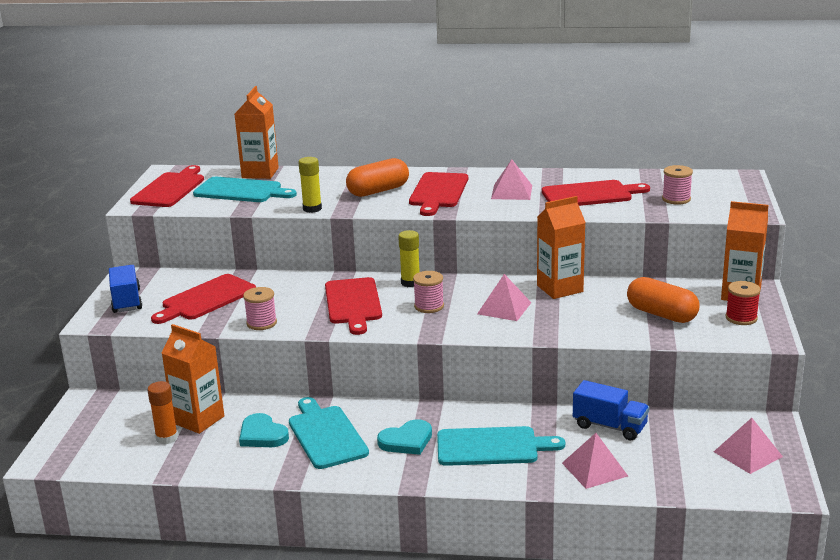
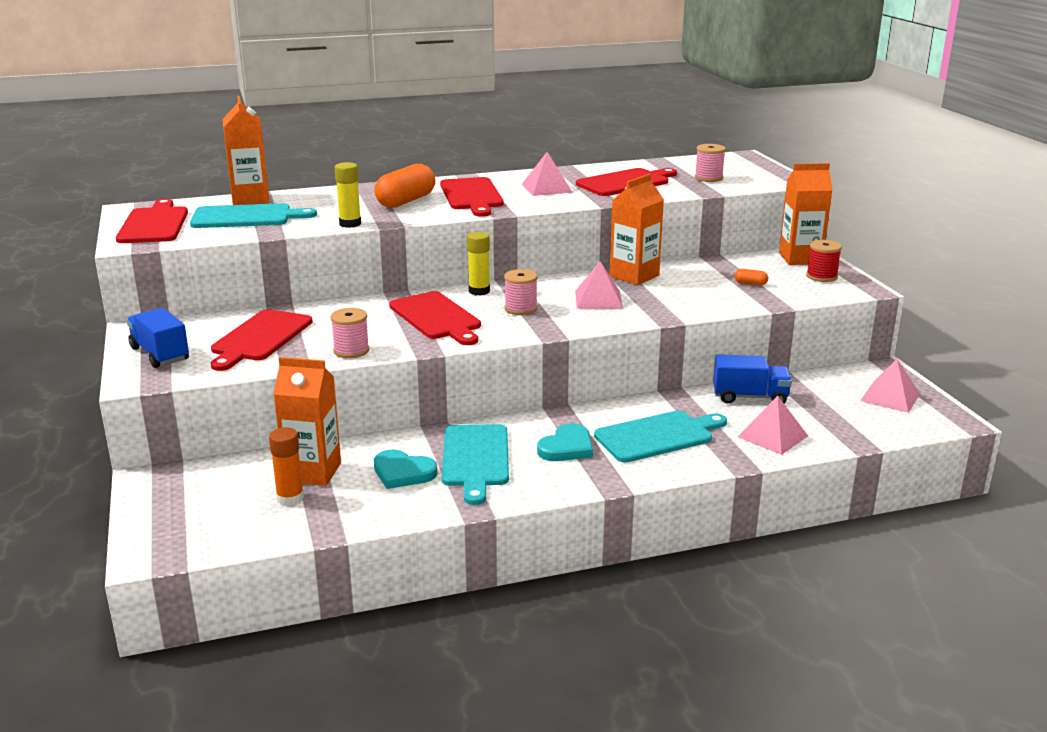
camera: 25 degrees left, 0 degrees up
turquoise cutting board [289,397,369,469] -> turquoise cutting board turned 135 degrees counterclockwise [442,424,509,505]
orange capsule [627,277,700,323] -> orange capsule [735,269,768,285], size x0.43

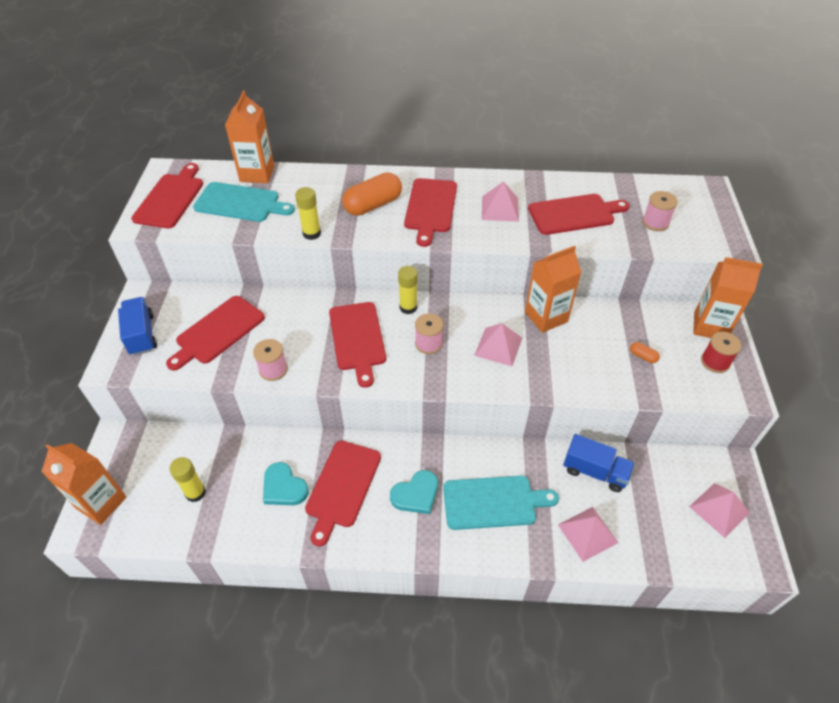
camera: 20 degrees right, 25 degrees up
orange glue stick [269,427,304,506] -> yellow glue stick [169,457,206,502]
orange carton [273,357,341,486] -> orange carton moved to [41,443,126,525]
turquoise cutting board [442,424,509,505] -> red cutting board [305,441,381,547]

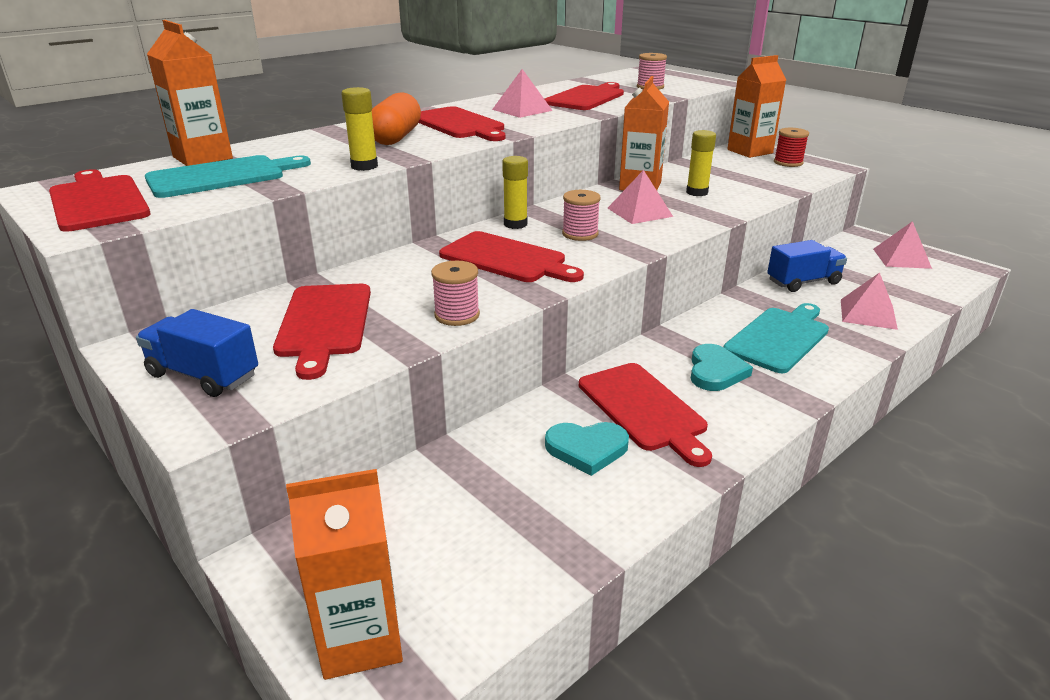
camera: 45 degrees left, 20 degrees down
yellow glue stick [169,457,206,502] -> yellow glue stick moved to [686,130,716,196]
orange capsule [630,342,660,363] -> none

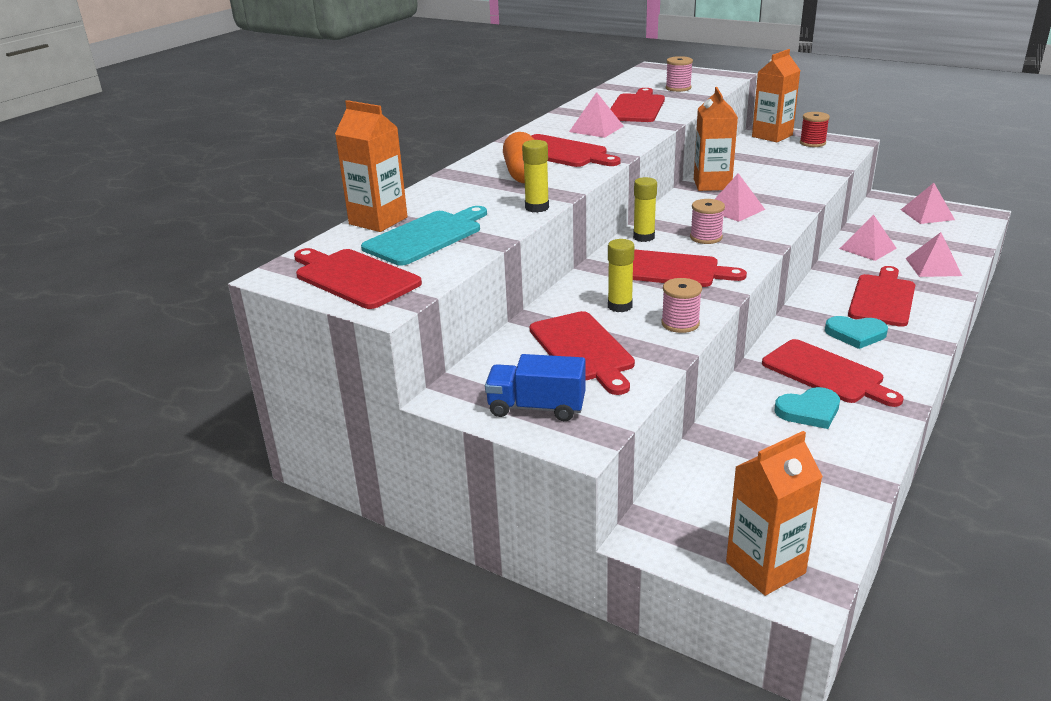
camera: 15 degrees left, 0 degrees up
yellow glue stick [686,130,716,196] -> yellow glue stick moved to [608,239,634,312]
turquoise heart [691,344,753,391] -> turquoise heart turned 105 degrees clockwise [825,316,888,349]
turquoise cutting board [724,303,829,373] -> red cutting board [848,266,915,327]
blue truck [767,240,847,292] -> pink pyramid [839,215,897,261]

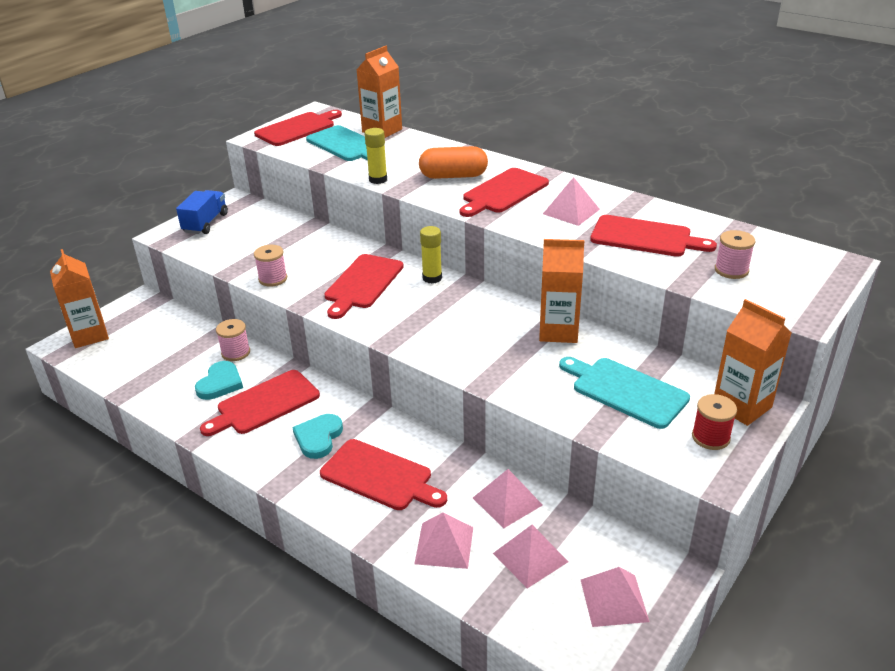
camera: 95 degrees right, 5 degrees up
red cutting board [530,311,635,395] -> none
yellow glue stick [608,239,634,312] -> none
pink spool [690,199,725,244] -> pink spool moved to [216,319,250,361]
pink pyramid [715,173,765,222] -> pink pyramid moved to [493,525,568,588]
turquoise heart [774,387,840,429] -> turquoise heart turned 150 degrees counterclockwise [195,361,243,400]
none -> turquoise cutting board [559,357,690,429]

